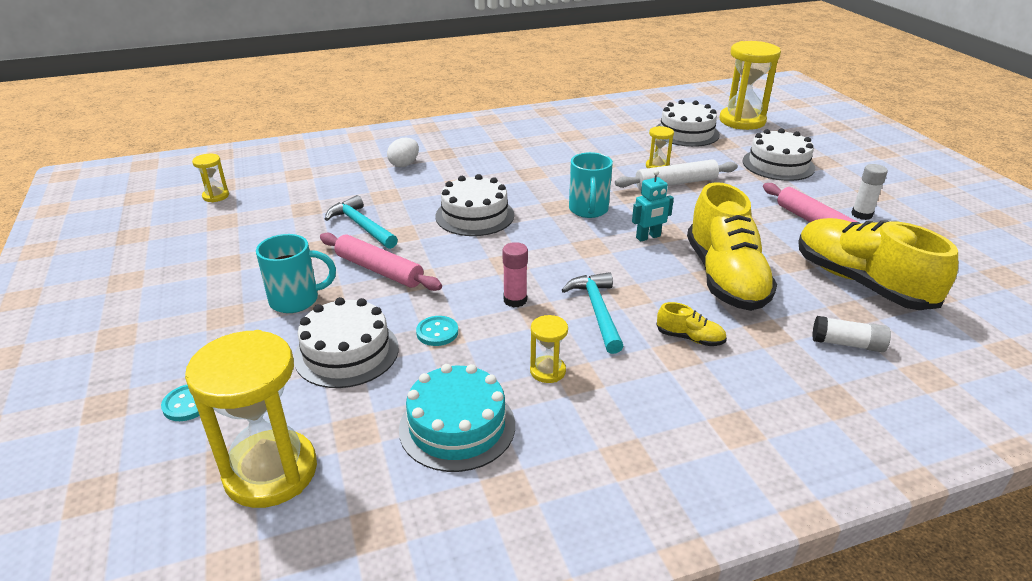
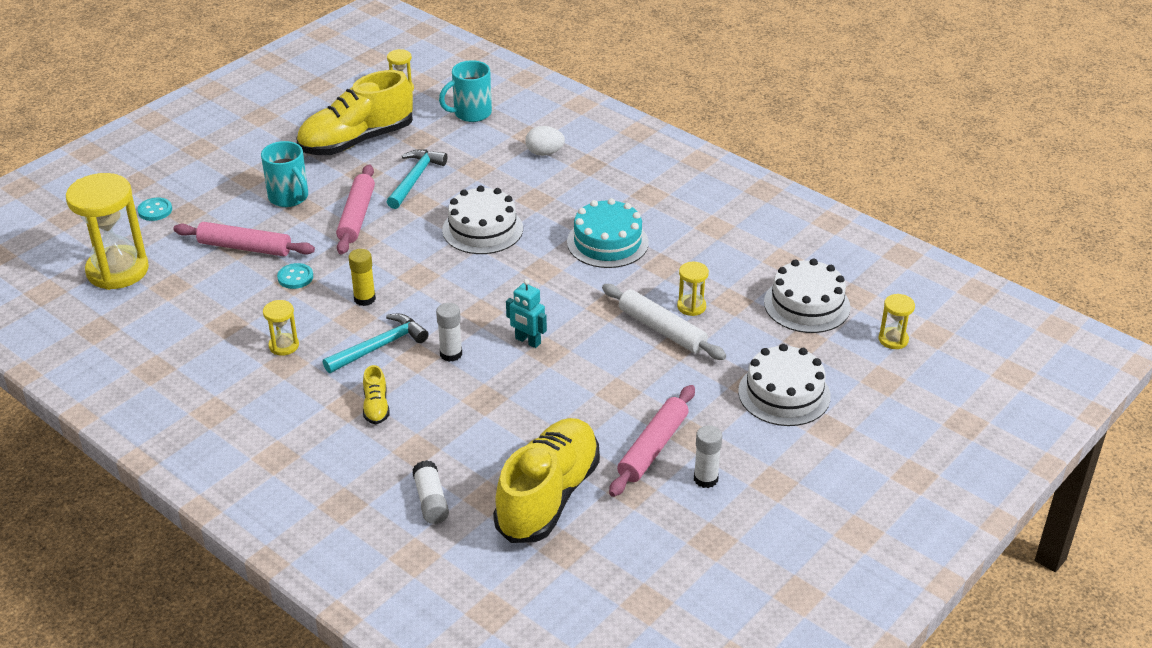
camera: 60 degrees right, 5 degrees up
white cake [294,297,399,388] -> pink rolling pin [173,222,315,256]
turquoise cake [399,364,515,472] -> turquoise cake moved to [567,198,649,268]
pink glue stick [503,242,528,307] -> yellow glue stick [348,249,376,306]
turquoise mug [569,152,613,218] -> turquoise mug moved to [439,60,492,122]
yellow shoe [687,182,777,311] -> yellow shoe moved to [297,70,413,155]
yellow hourglass [720,41,781,130] -> yellow hourglass [879,294,915,349], size x0.46
none -> white glue stick [436,303,462,362]

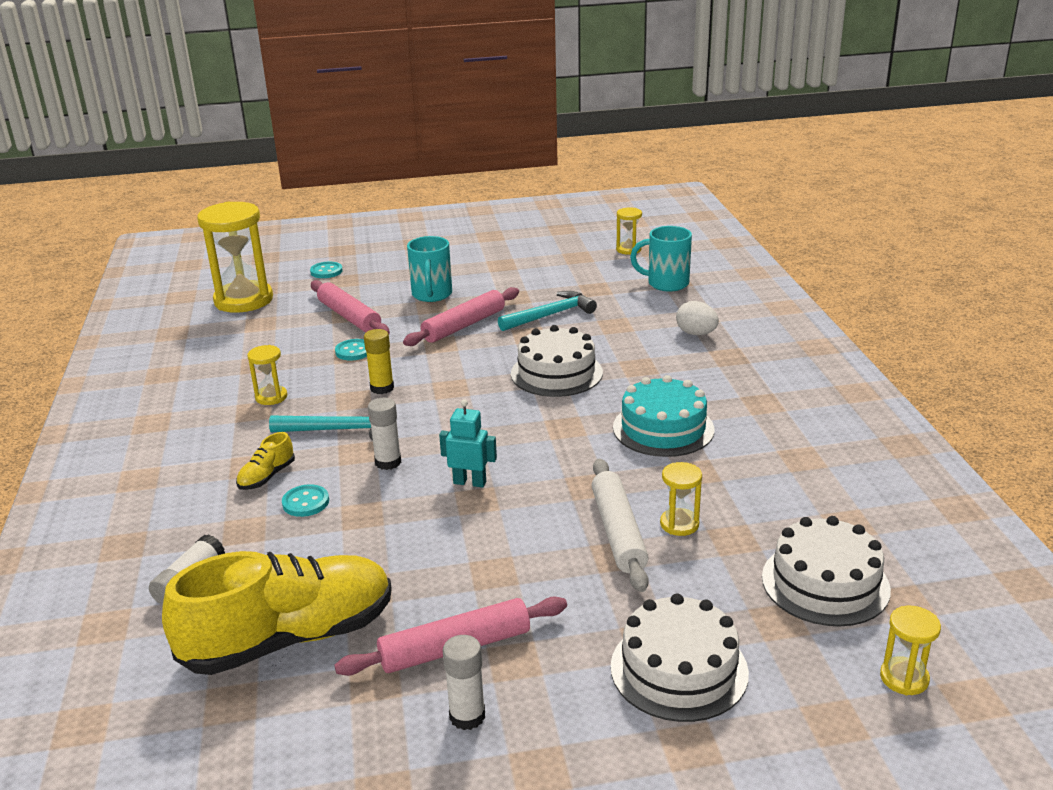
camera: 40 degrees right, 10 degrees down
yellow shoe [297,70,413,155] -> none
turquoise robot [506,279,547,348] -> turquoise robot turned 120 degrees clockwise [439,399,497,487]
none -> turquoise button [282,484,329,517]

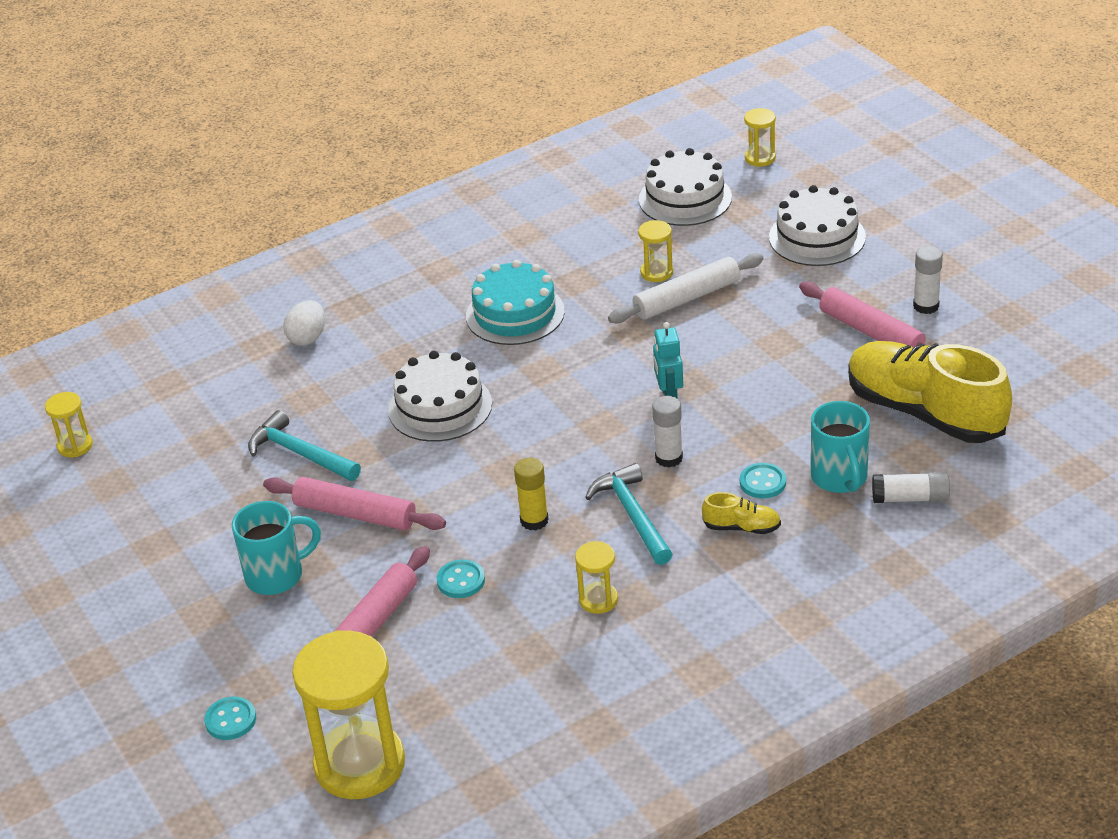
camera: 110 degrees left, 10 degrees up
turquoise mug [630,226,692,291] -> turquoise mug moved to [811,401,870,493]

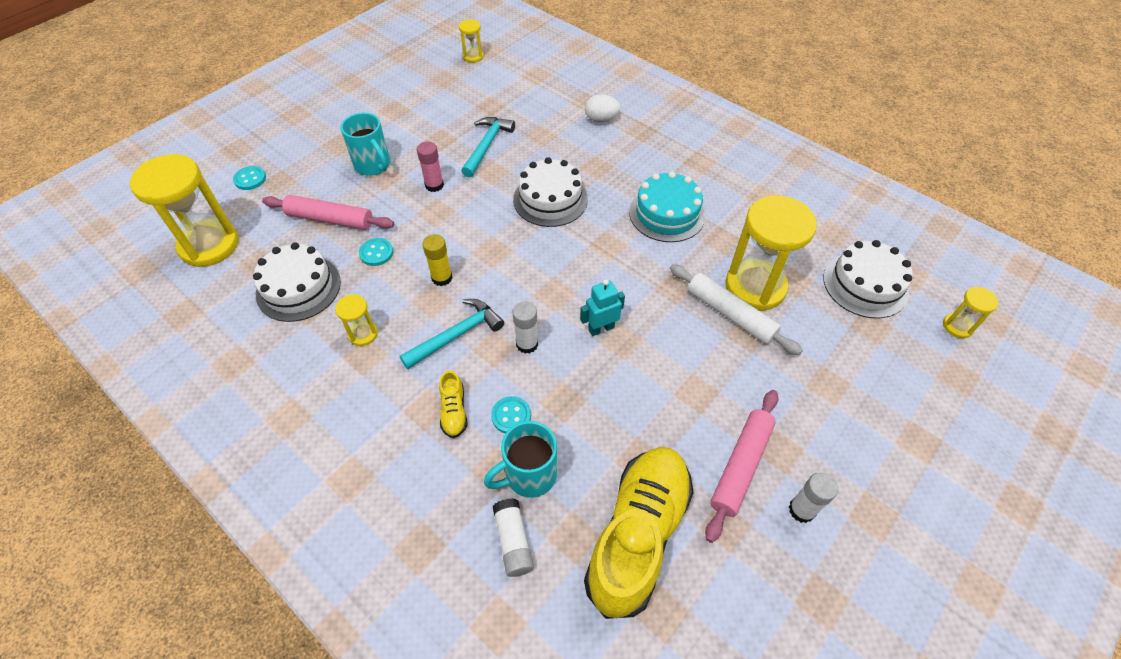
camera: 70 degrees right, 15 degrees up
pink rolling pin [263,477,446,530] -> pink glue stick [417,141,444,192]
yellow hourglass [638,220,673,282] -> yellow hourglass [725,195,817,311], size x2.17
white cake [769,185,866,266] -> white cake moved to [253,242,341,322]

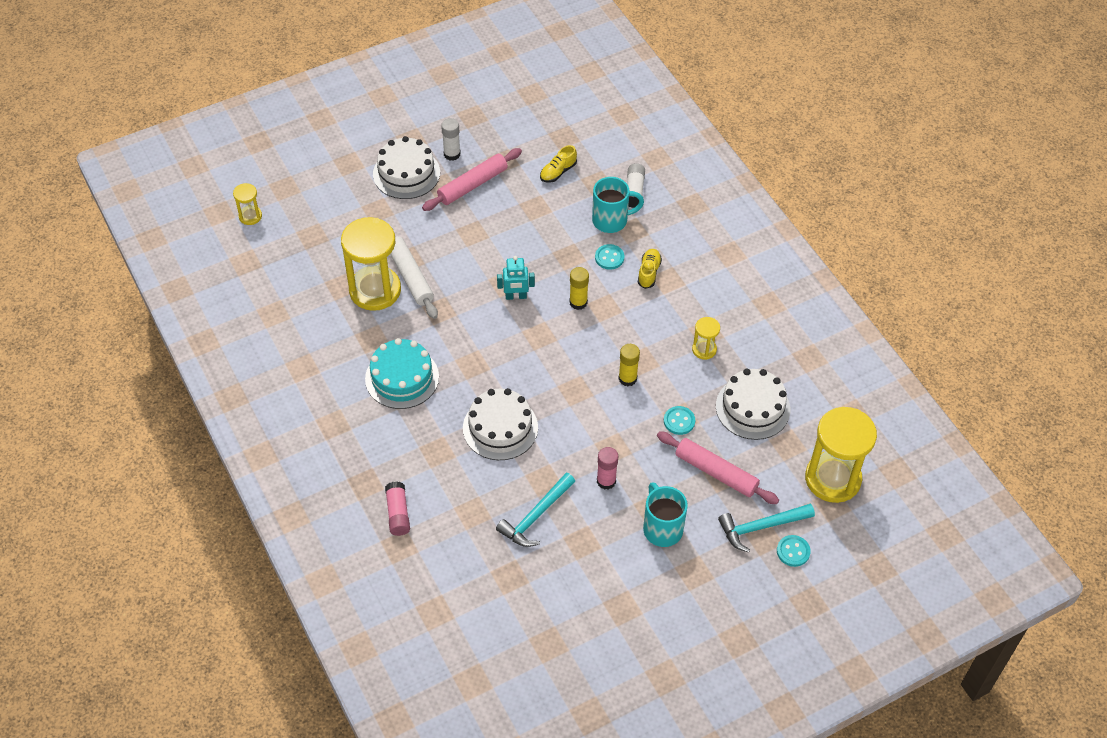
camera: 160 degrees left, 0 degrees up
turquoise hammer [400,299,504,369] -> turquoise hammer moved to [718,503,815,552]
yellow hourglass [459,19,484,63] -> none
white glue stick [512,301,538,354] -> yellow glue stick [569,267,589,310]
yellow shoe [584,447,694,619] -> yellow shoe [540,145,577,183], size x0.41
white egg [585,94,620,122] -> pink glue stick [385,481,410,536]
white cake [823,240,913,318] -> white cake moved to [373,136,440,199]

